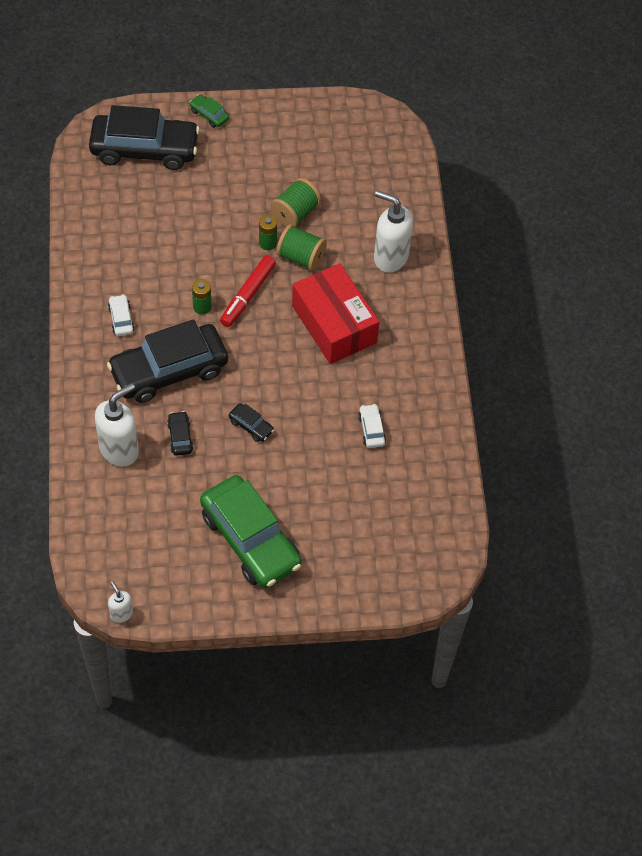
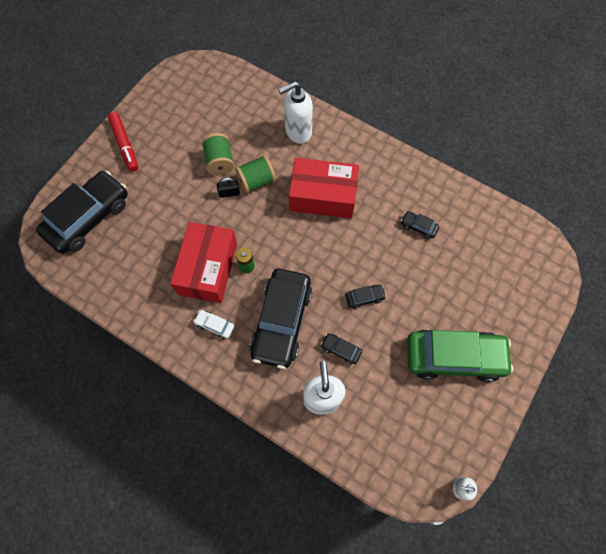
camera: 50 degrees left, 10 degrees up
green car [189,94,229,128] -> none
red marker [220,255,276,327] -> red marker moved to [108,112,138,172]
green battery [259,215,277,250] -> black padlock [217,177,240,198]
white car [358,404,386,448] -> black car [401,211,439,239]
none -> red box [170,222,237,303]

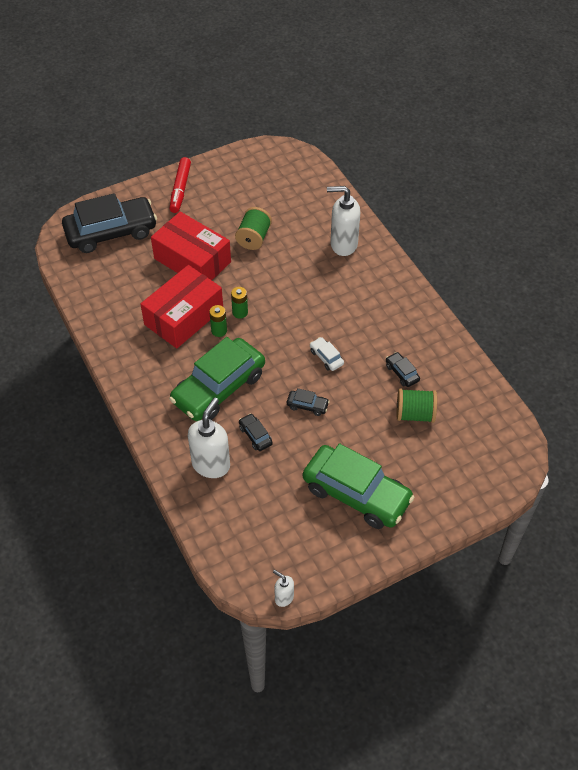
camera: 30 degrees right, 15 degrees down
white car [193,310,234,339] -> white car moved to [310,337,344,371]
black padlock [217,177,240,198] -> none
green spool [235,155,276,193] -> green spool moved to [397,389,437,423]
black car [250,269,312,369] -> green car [169,337,265,421]
red box [289,158,359,218] -> red box moved to [151,212,231,280]
none -> green battery [231,287,248,319]

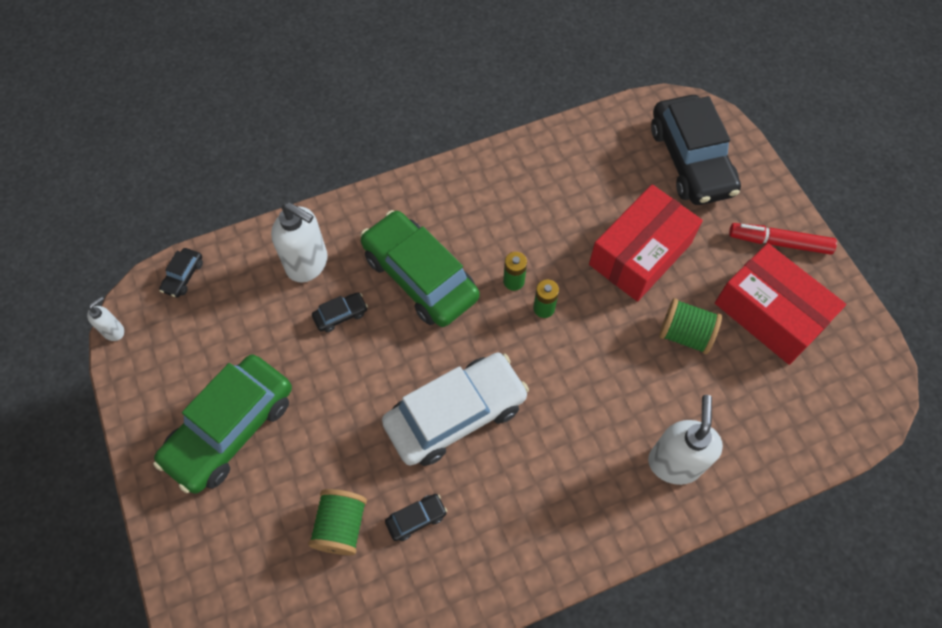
camera: 95 degrees right, 10 degrees up
red box [140,265,223,348] -> red box moved to [715,243,846,365]
black car [287,388,330,416] -> black car moved to [159,248,203,298]
white car [310,337,344,371] -> white car [382,353,529,466], size x2.48

